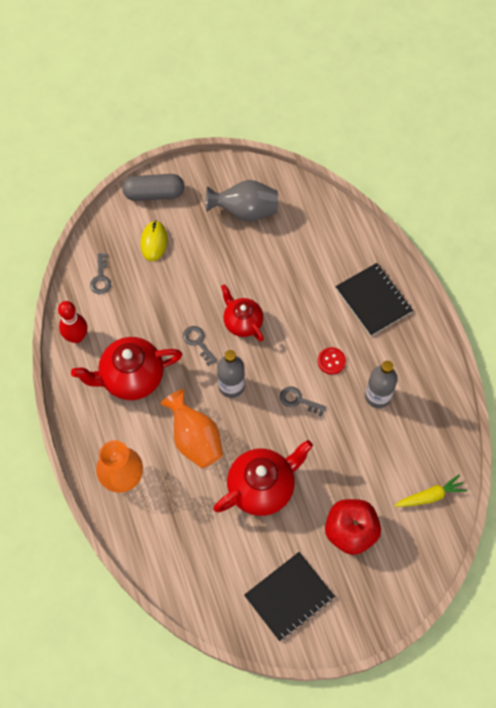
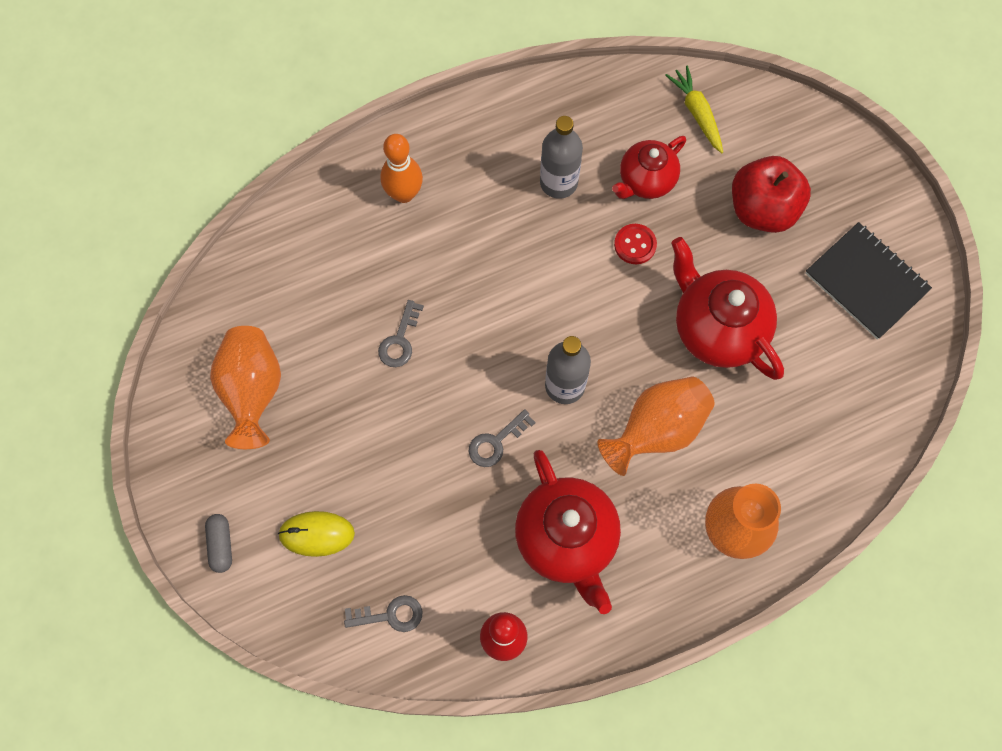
camera: 95 degrees left, 5 degrees up
grey capsule [122,174,185,201] -> grey capsule [205,514,232,573], size x0.55
grey vase [206,180,278,222] -> orange vase [210,326,281,449]
red teapot [221,284,264,342] -> red teapot moved to [612,136,686,199]
grey key [280,386,326,417] -> grey key moved to [378,300,424,367]
red button [318,347,346,375] -> red button moved to [614,224,657,264]
black notebook [335,263,413,336] -> orange bowling pin [381,134,423,203]

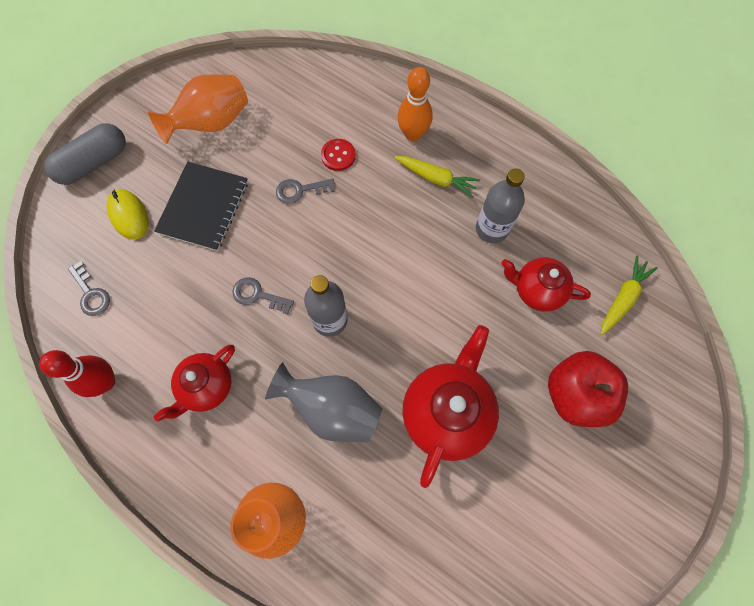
camera: 60 degrees right, 0 degrees up
grey capsule [205,514,232,573] -> grey capsule [44,123,126,185], size x1.82
red teapot [515,450,621,614] -> red teapot [154,345,235,422], size x0.63
orange vase [597,377,715,476] -> grey vase [265,362,382,442]
red button [614,224,657,264] -> red button moved to [321,139,356,171]
black notebook [805,222,932,340] -> black notebook moved to [154,161,248,251]
none -> yellow carrot [395,156,480,198]

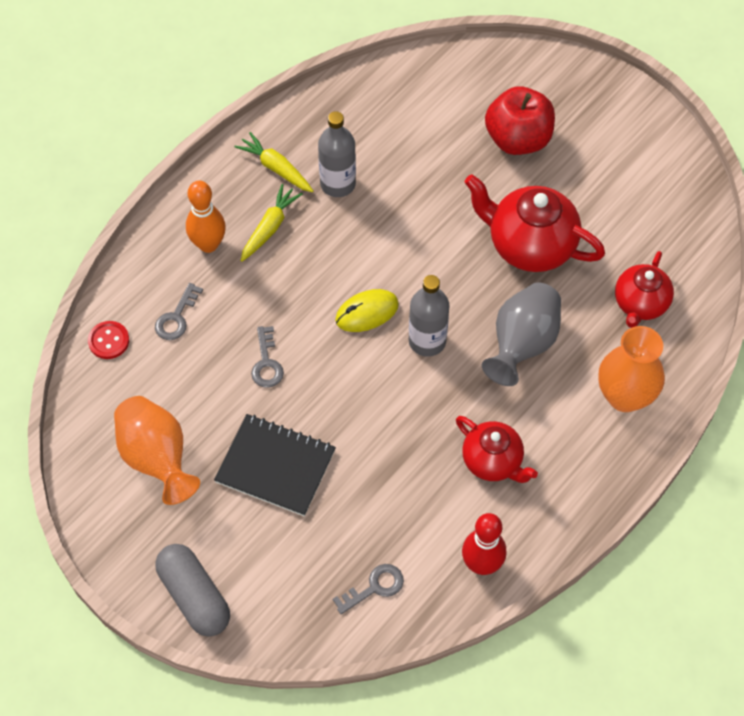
camera: 85 degrees left, 10 degrees down
yellow mouse [106,189,148,240] -> yellow mouse moved to [335,289,399,332]
grey key [232,277,294,315] -> grey key moved to [155,283,203,340]
red button [321,139,356,171] -> red button moved to [88,321,129,359]
red teapot [501,257,591,311] -> red teapot moved to [615,251,674,328]
yellow carrot [601,255,658,335] -> yellow carrot moved to [234,132,314,192]

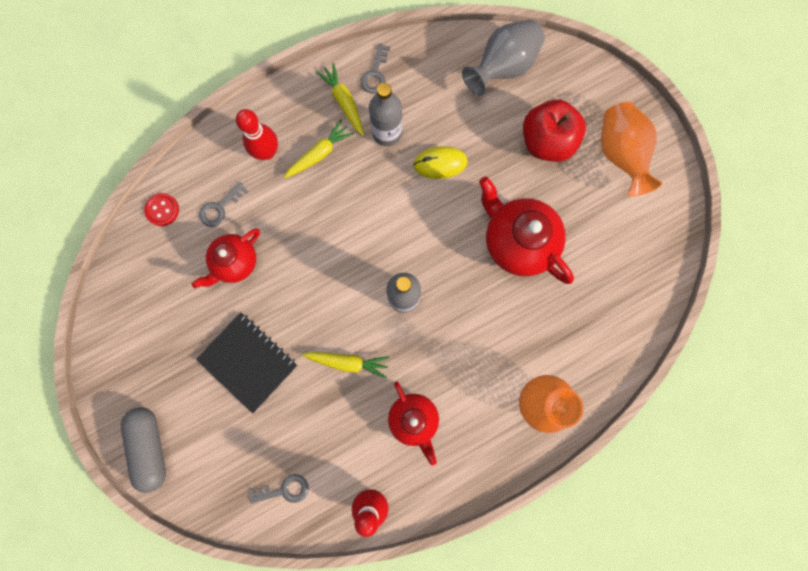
camera: 20 degrees right, 20 degrees up
orange vase [114,396,200,505] -> orange vase moved to [601,102,662,196]
orange bowling pin [186,181,226,253] -> red bowling pin [236,109,278,160]
grey key [251,326,284,388] -> grey key moved to [361,43,390,94]
yellow mouse [335,289,399,332] -> yellow mouse moved to [413,146,468,179]
grey vase [482,282,561,386] -> grey vase moved to [462,20,545,96]
red teapot [615,251,674,328] -> red teapot moved to [192,229,260,288]
none -> yellow carrot [302,352,389,378]

